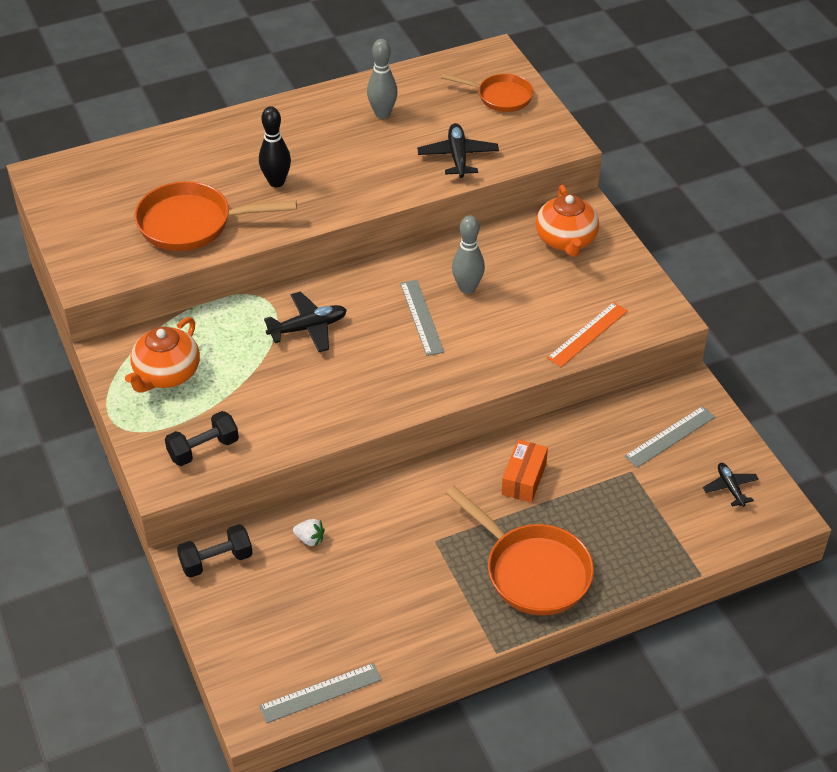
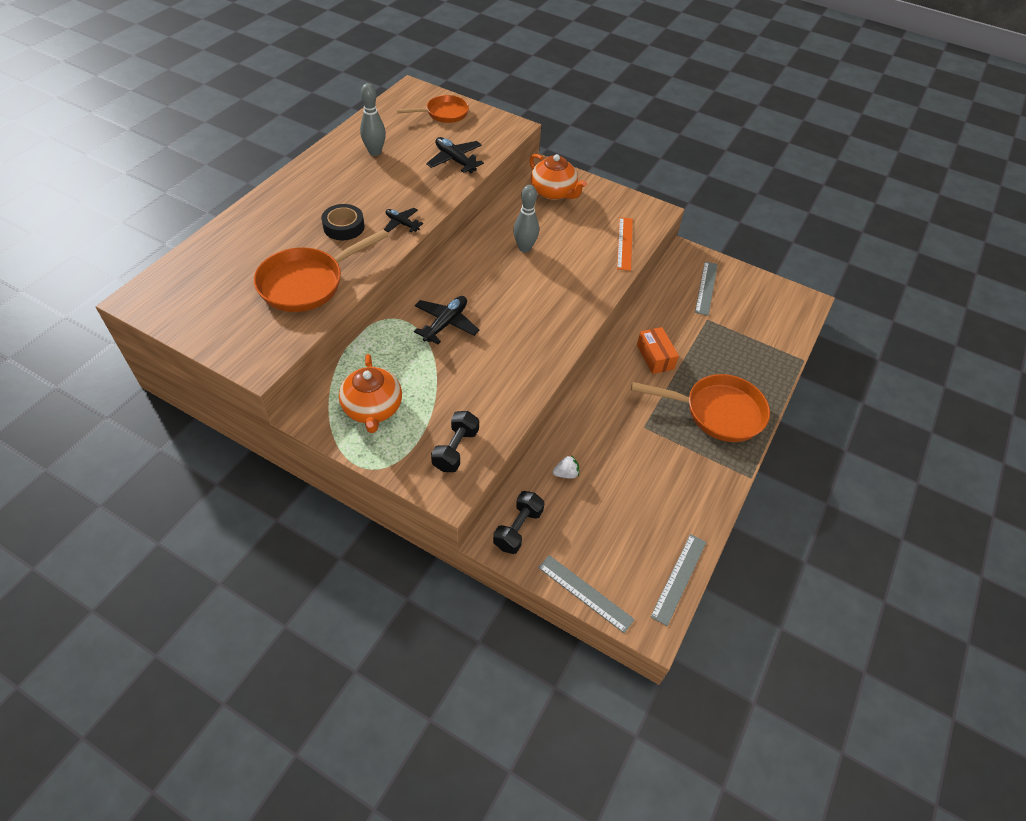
camera: 40 degrees left, 5 degrees up
black bowling pin [259,106,291,187] -> black tape [321,204,364,240]
grey ruler [400,280,444,356] -> grey ruler moved to [538,555,635,633]
black plane [703,463,759,507] -> black plane moved to [384,208,423,233]

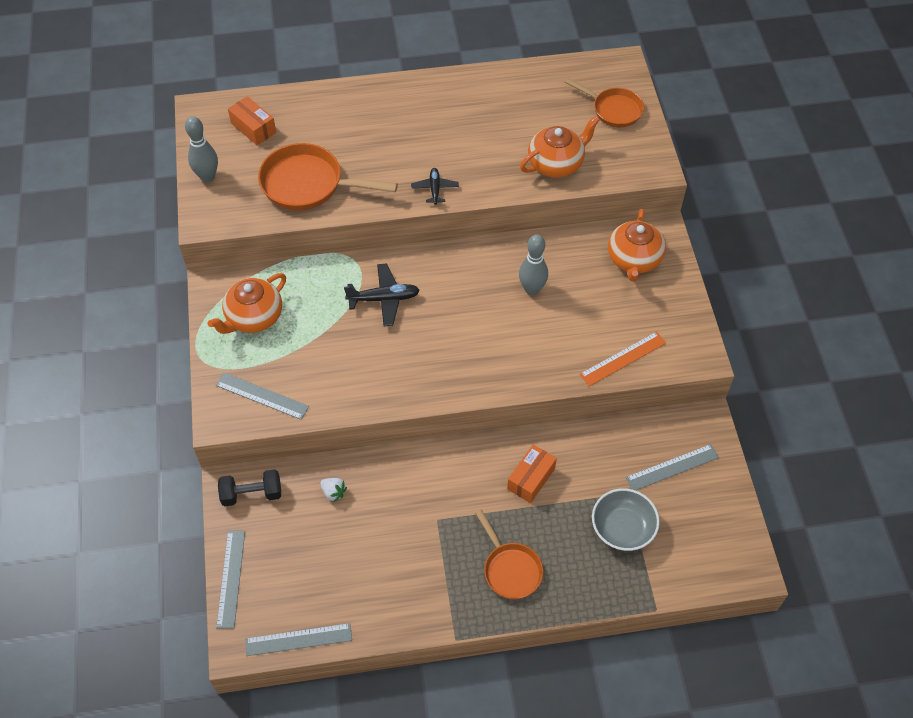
camera: 55 degrees right, 5 degrees up
black tape [321,204,364,240] -> none
grey bowling pin [360,83,386,156] -> grey bowling pin moved to [185,116,218,182]
black plane [426,137,484,174] -> orange teapot [520,116,600,178]
black dumbbell [431,411,479,472] -> grey ruler [216,372,309,420]
orange pan [631,374,770,442] -> orange pan [475,509,543,599], size x0.64
none -> orange box [228,96,276,145]
none -> grey bowl [592,488,660,551]

